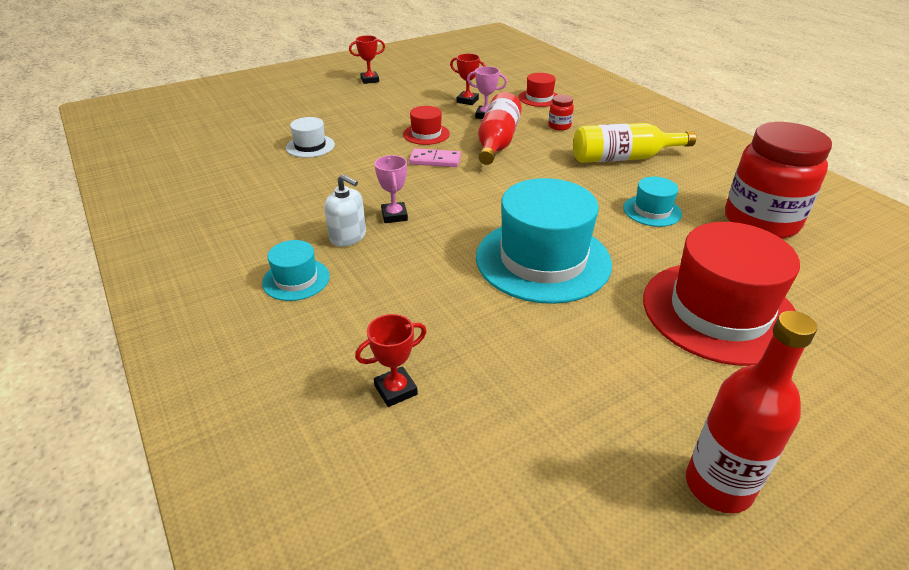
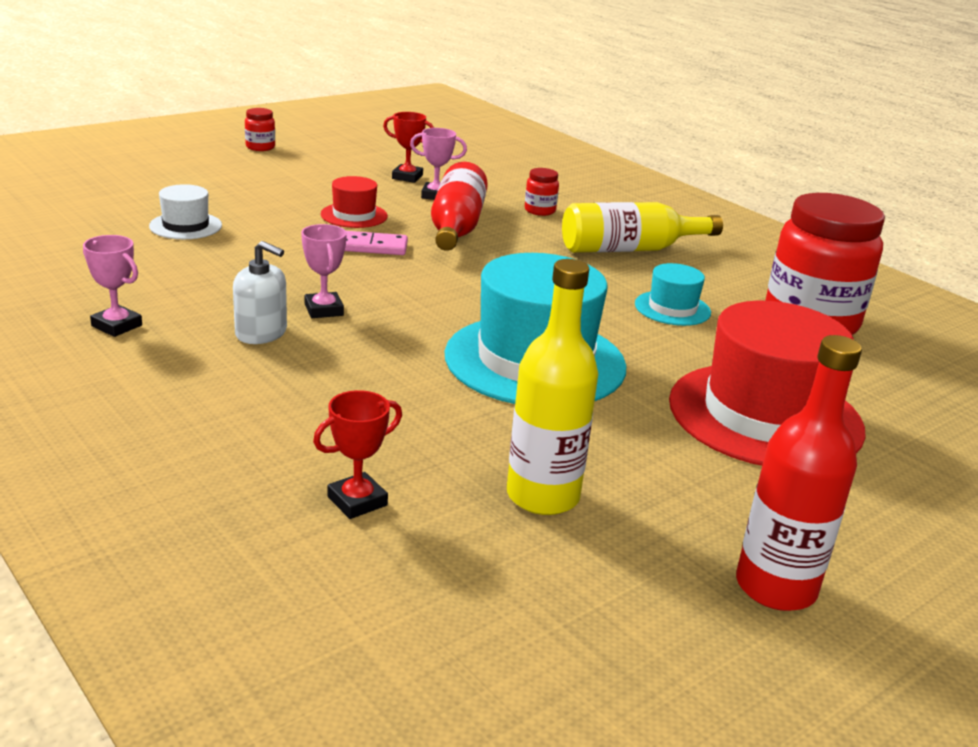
camera: 10 degrees left, 10 degrees down
turquoise hat [262,240,330,301] -> none
red trophy [349,35,385,84] -> red jar [245,108,275,151]
red hat [519,73,558,107] -> none
none -> pink trophy [83,235,142,337]
none -> yellow bottle [507,259,598,515]

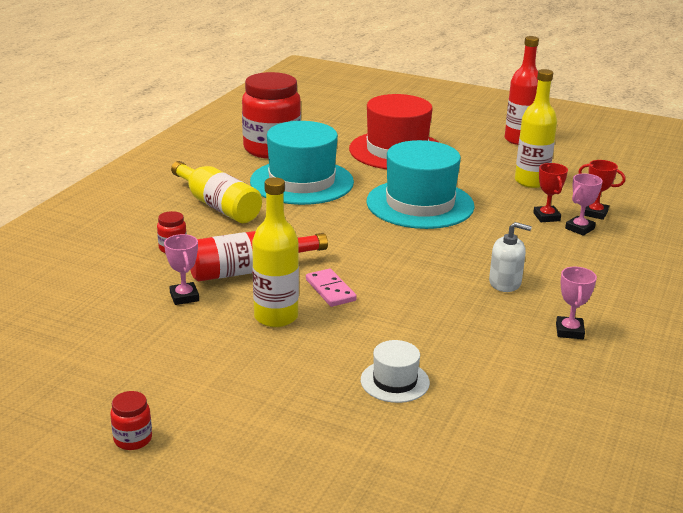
camera: 115 degrees left, 0 degrees up
white soap dispenser [233,241,287,344] -> white soap dispenser turned 105 degrees clockwise [489,222,532,292]
pink trophy [301,224,347,318] -> pink trophy moved to [565,173,603,236]
red hat [321,176,388,228] -> yellow bottle [252,177,299,327]
red trophy [383,112,434,183] -> red trophy moved to [533,163,568,222]
turquoise hat [635,263,711,326] -> turquoise hat [250,121,354,205], size x2.12

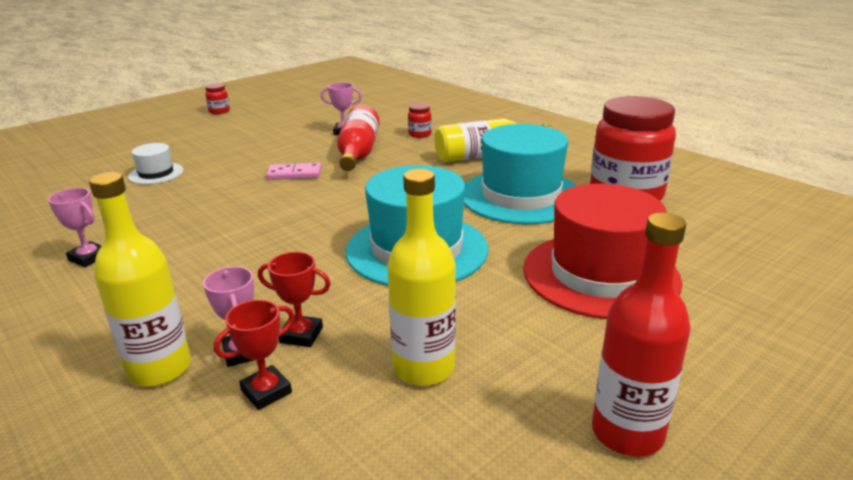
camera: 115 degrees right, 0 degrees up
yellow bottle [252,177,299,327] -> yellow bottle moved to [89,172,191,387]
white soap dispenser [489,222,532,292] -> none

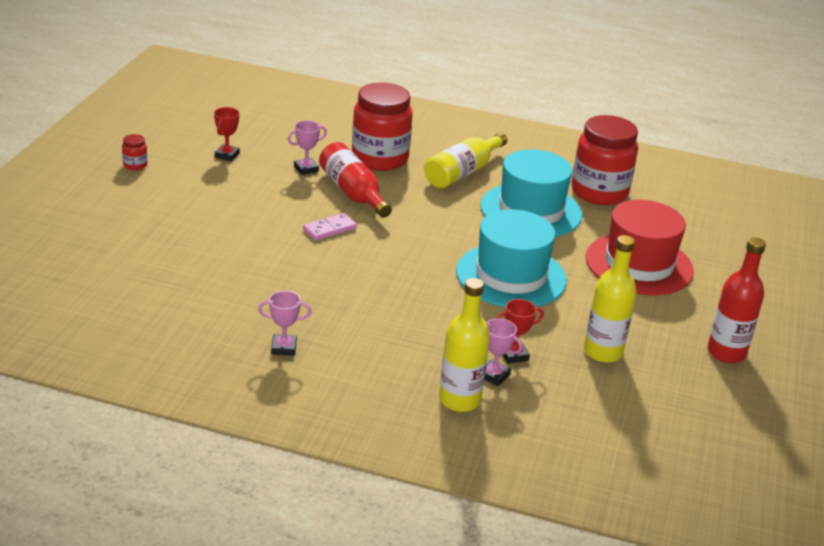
camera: 35 degrees left, 5 degrees up
white hat [128,143,184,184] -> none
red trophy [214,300,294,410] -> red trophy moved to [214,107,240,161]
red jar [408,103,432,138] -> red jar [352,82,413,171], size x2.49

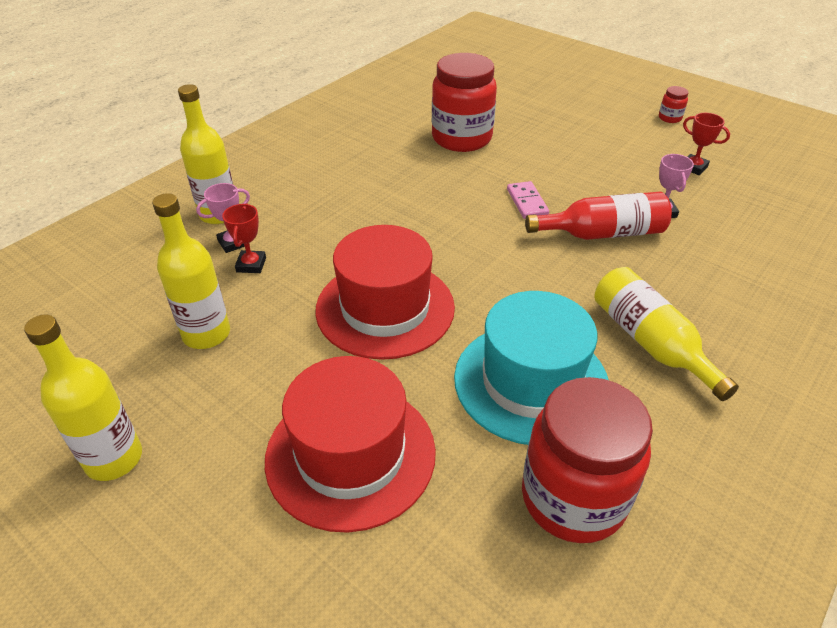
camera: 115 degrees right, 10 degrees up
pink trophy [258,291,311,356] -> none
red jar [352,82,413,171] -> red jar moved to [432,53,497,152]
turquoise hat [456,209,567,307] -> red hat [315,225,455,360]
red bottle [707,237,766,363] -> yellow bottle [24,315,142,481]

